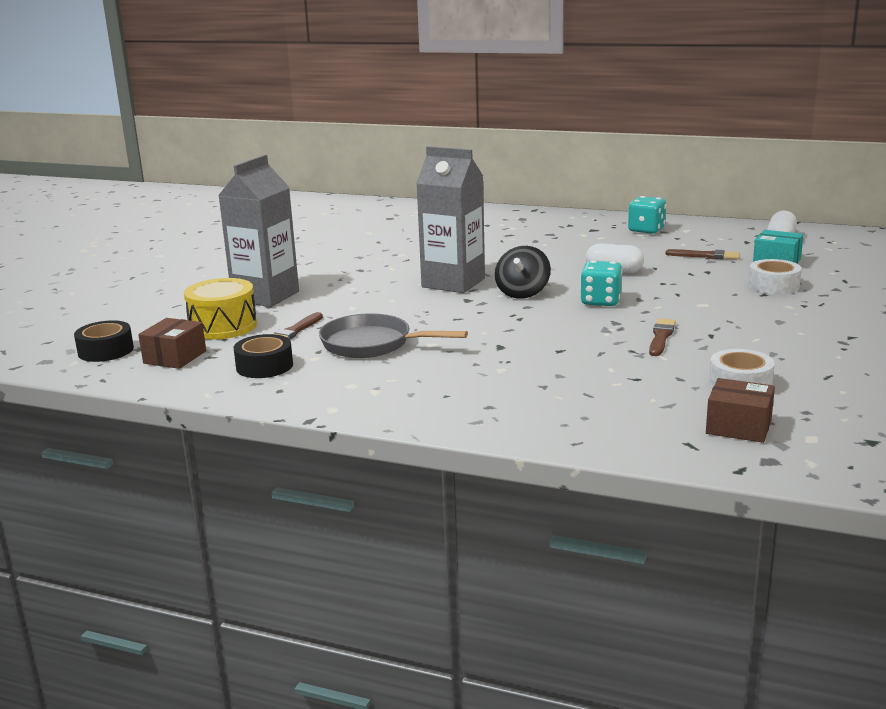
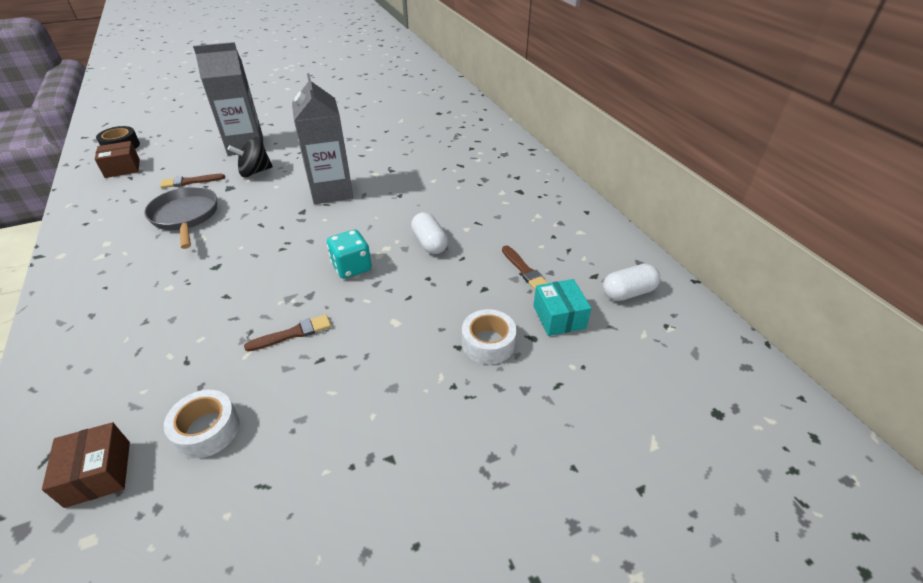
camera: 45 degrees right, 20 degrees up
yellow drum [184,278,257,340] -> none
black tape [234,334,293,378] -> none
black spinning top [495,246,551,299] -> black spinning top moved to [228,137,273,177]
turquoise dice [628,196,666,234] -> none

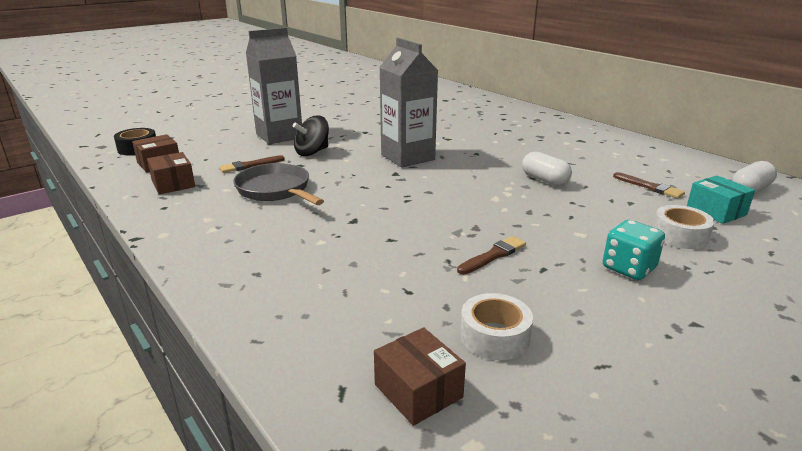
camera: 15 degrees left, 15 degrees down
turquoise dice [327,230,372,279] -> turquoise dice moved to [603,220,665,280]
none -> brown box [147,152,195,194]

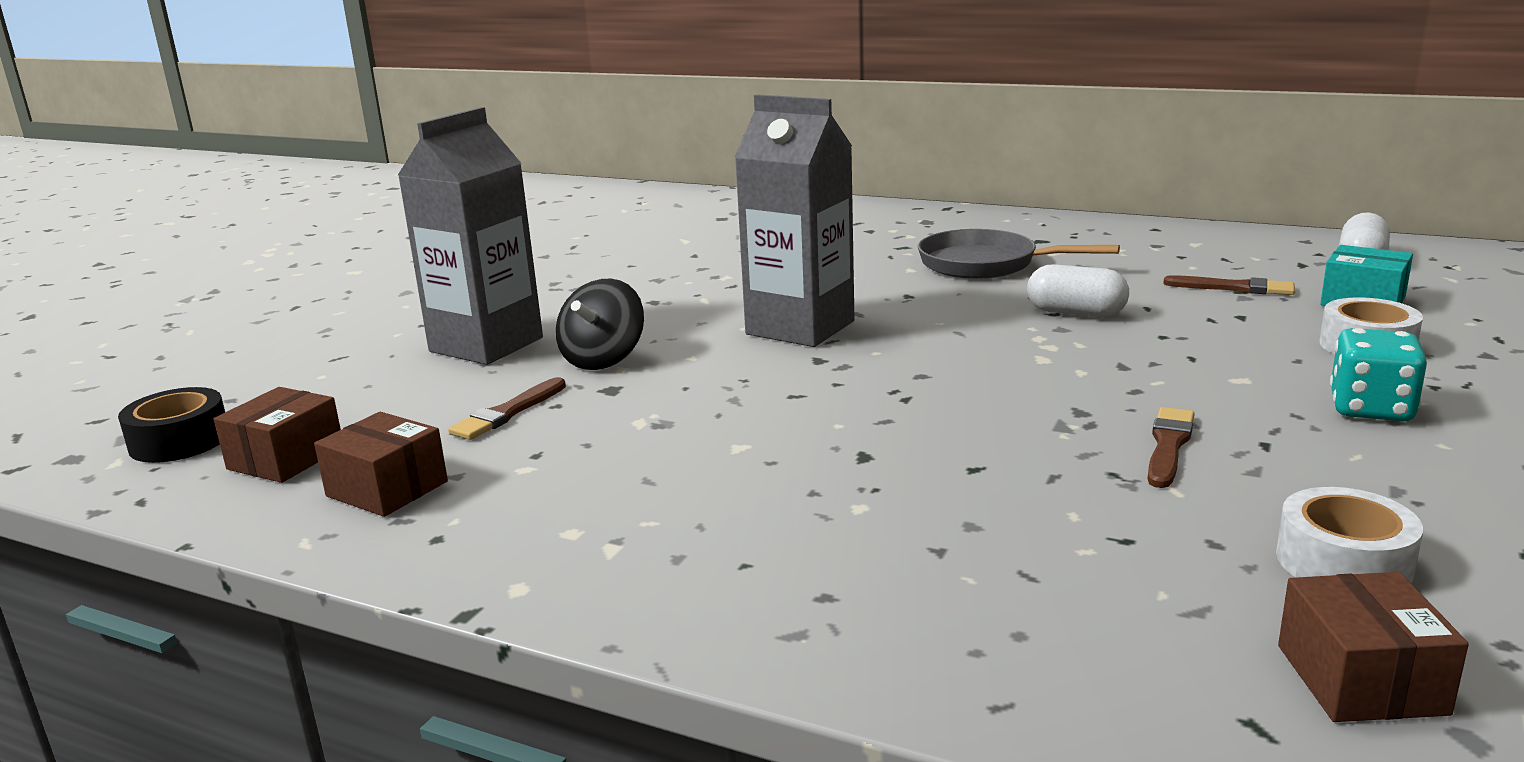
camera: 25 degrees left, 5 degrees down
grey pan [233,163,324,205] -> grey pan moved to [918,229,1120,279]
brown box [374,327,466,426] -> brown box turned 60 degrees clockwise [1278,572,1469,722]

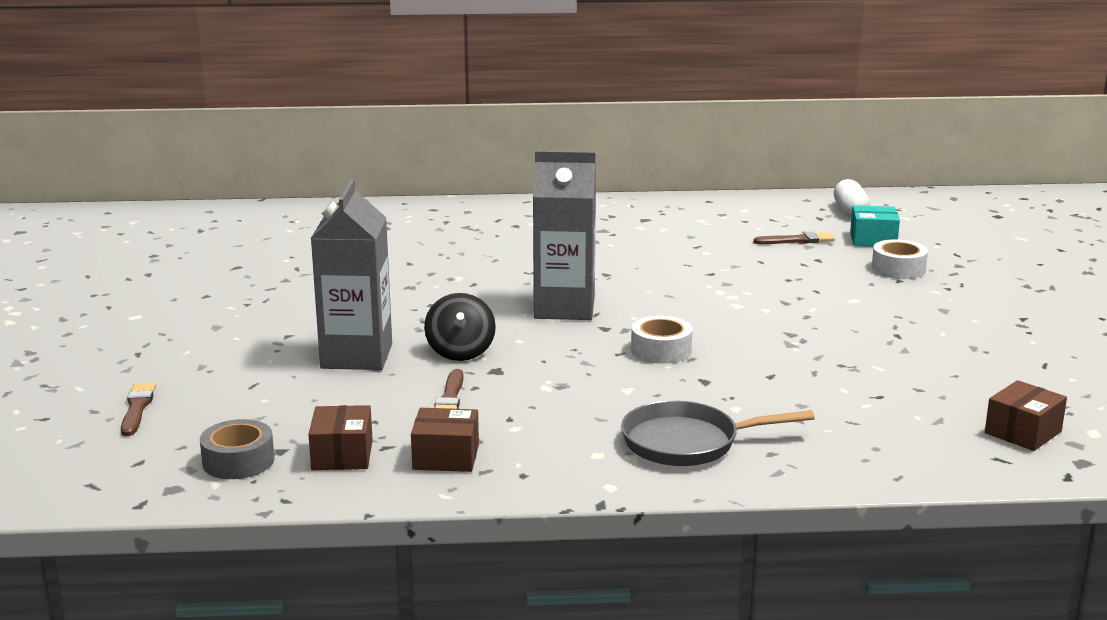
camera: 30 degrees left, 0 degrees up
black tape [118,387,225,463] -> grey tape [200,419,274,479]
grey pan [918,229,1120,279] -> grey pan moved to [621,401,815,466]
white capsule [1027,264,1129,317] -> none
brown brush [1148,407,1195,488] -> brown brush moved to [121,383,156,436]
white tape [1276,487,1423,583] -> white tape moved to [631,316,693,364]
brown box [1278,572,1469,722] -> brown box turned 75 degrees clockwise [985,380,1067,451]
turquoise dice [1330,328,1427,421] -> none

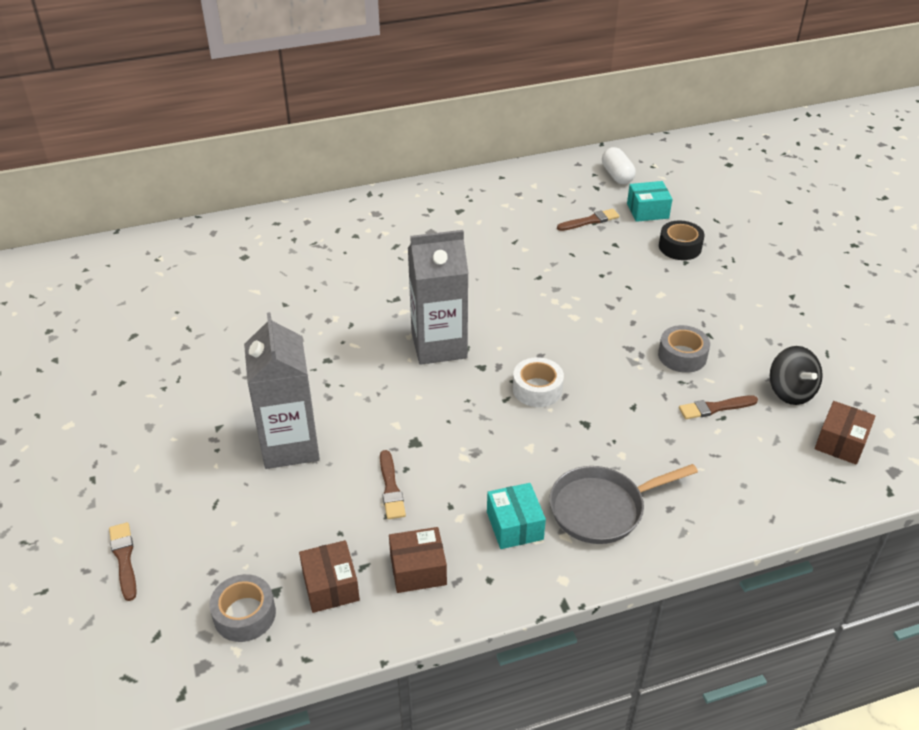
camera: 15 degrees left, 20 degrees up
black spinning top [424,293,496,361] -> black spinning top moved to [770,346,823,405]
white tape [872,240,928,279] -> black tape [659,221,705,260]
none -> turquoise box [487,483,546,549]
none -> grey tape [658,325,710,373]
none -> brown brush [679,395,758,419]

